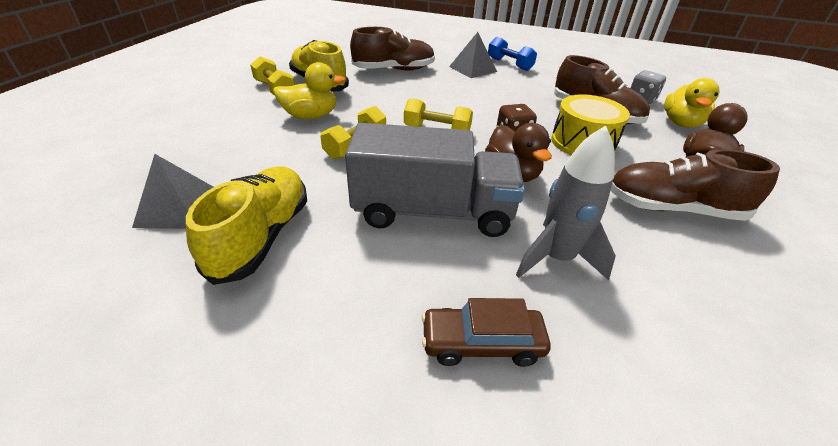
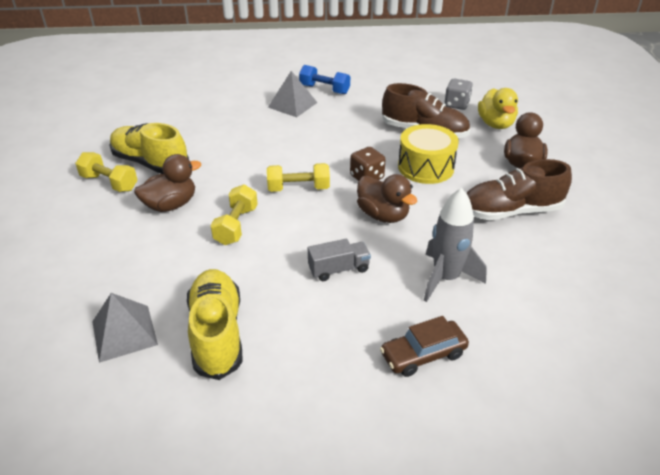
camera: 20 degrees left, 0 degrees up
yellow duck [273,62,346,119] -> brown duck [134,154,201,212]
grey truck [345,123,525,237] -> grey truck [308,239,371,281], size x0.45
brown shoe [350,27,435,71] -> none

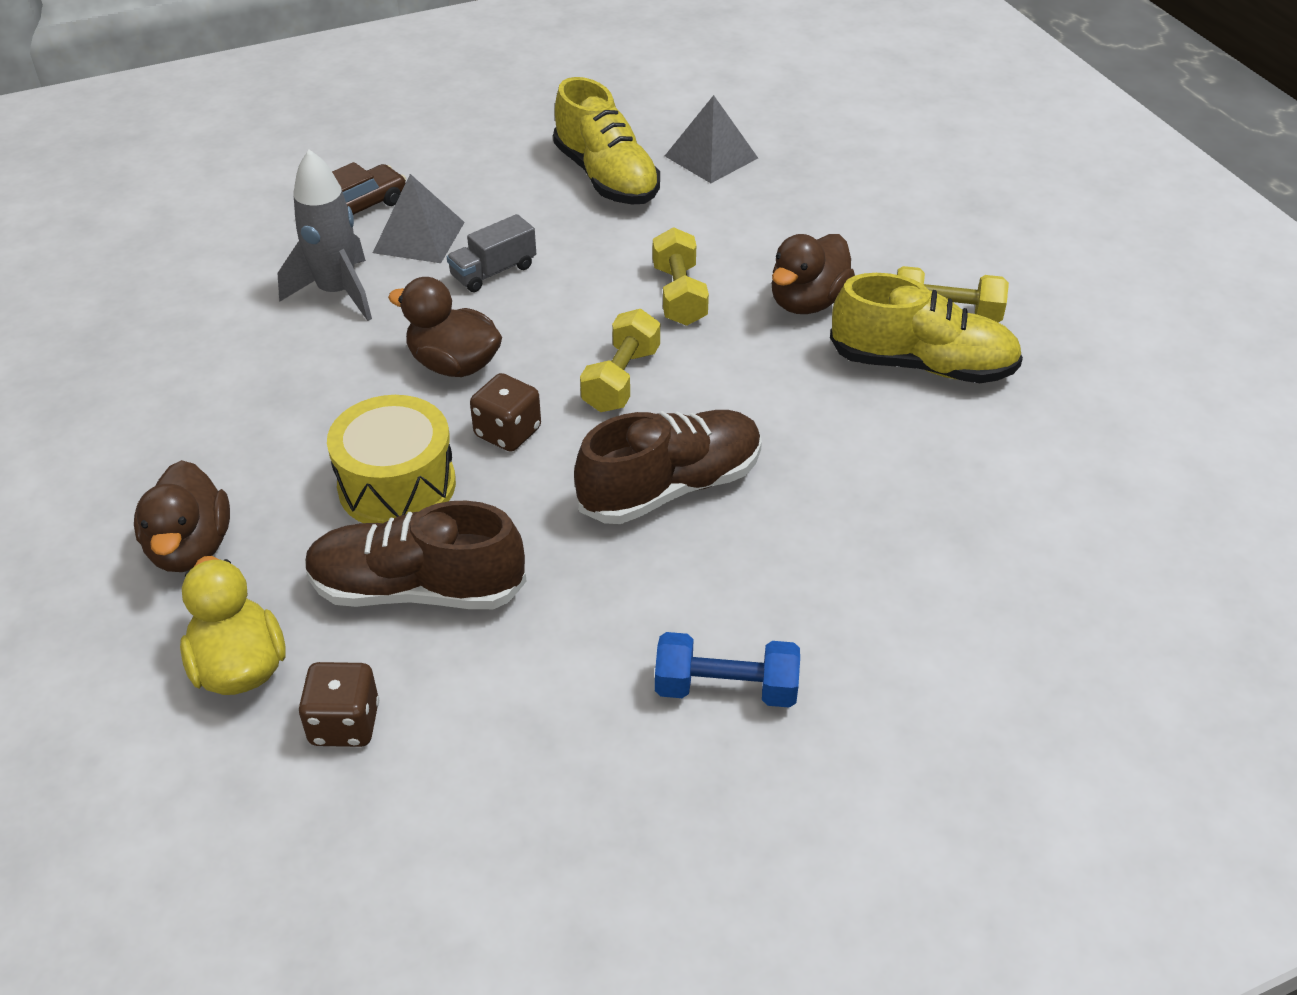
camera: 160 degrees right, 5 degrees up
yellow dumbbell [267,163,330,192] -> yellow dumbbell turned 45 degrees counterclockwise [580,309,660,412]
grey pyramid [268,71,318,117] -> grey pyramid moved to [373,174,465,263]
grey dice [444,79,473,110] -> brown dice [298,662,379,747]
brown shoe [466,159,572,220] -> brown shoe moved to [574,410,762,524]

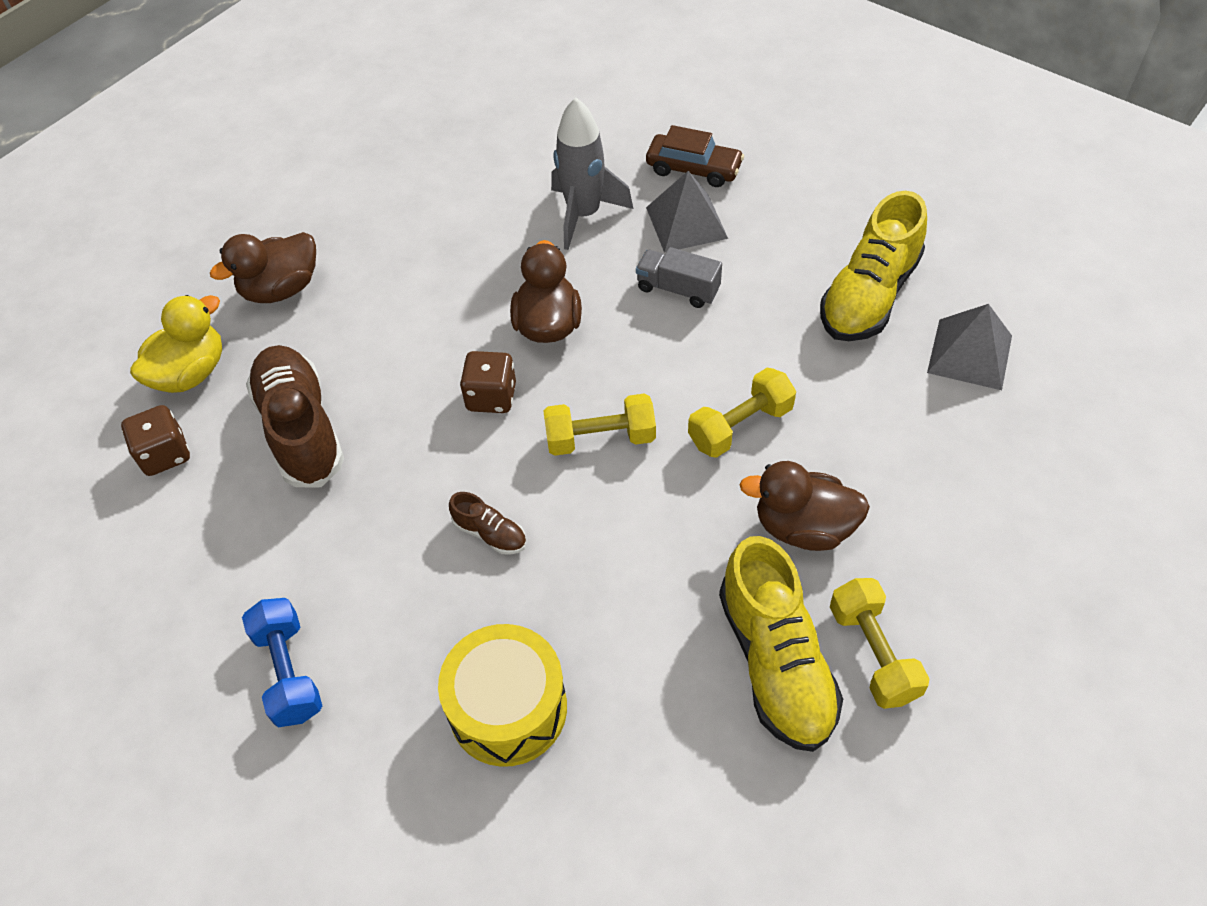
camera: 65 degrees right, 10 degrees up
yellow drum [327,395,456,523] -> yellow drum moved to [438,624,567,767]
brown shoe [574,410,762,524] -> brown shoe [449,492,526,555], size x0.46

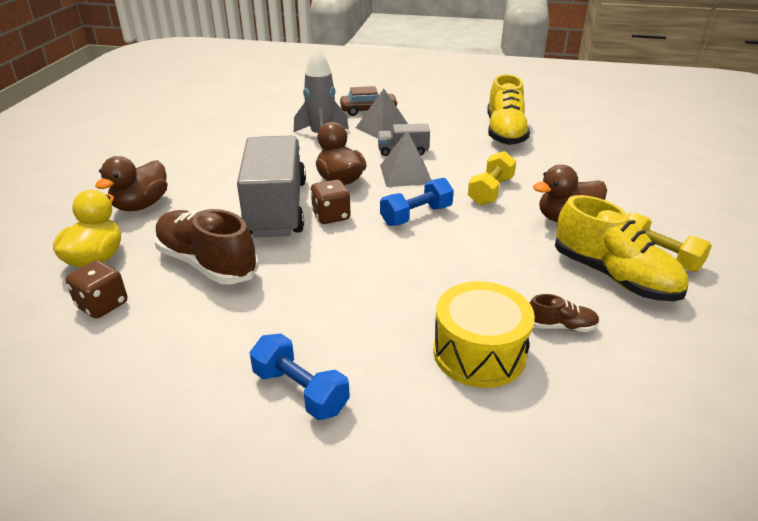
camera: 30 degrees left, 20 degrees down
brown shoe [449,492,526,555] -> brown shoe moved to [530,294,600,332]
yellow dumbbell [543,393,656,456] -> blue dumbbell [380,178,454,226]
grey pyramid [927,304,1012,390] -> grey pyramid moved to [380,131,431,187]
none -> grey truck [237,136,306,238]

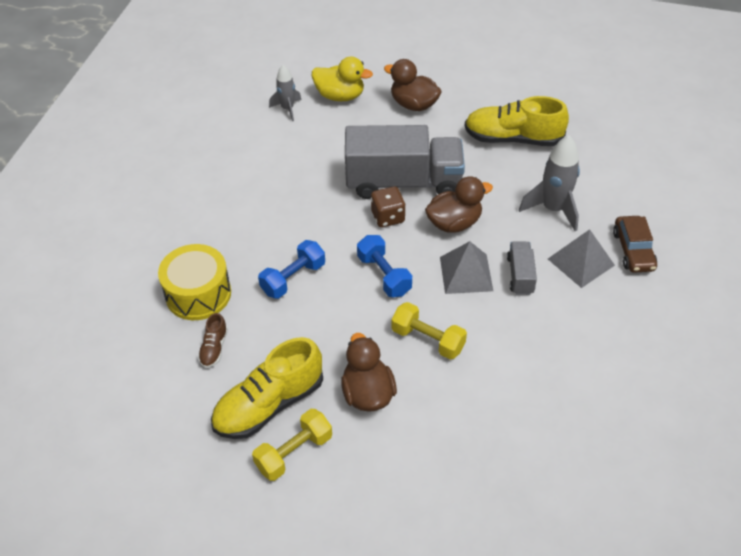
camera: 95 degrees right, 15 degrees up
brown dice [66,260,127,319] -> grey rocket [269,65,302,121]
brown shoe [154,209,259,285] -> none
blue dumbbell [250,333,350,420] -> blue dumbbell moved to [258,240,325,299]
yellow shoe [487,74,530,145] -> yellow shoe moved to [464,96,569,146]

